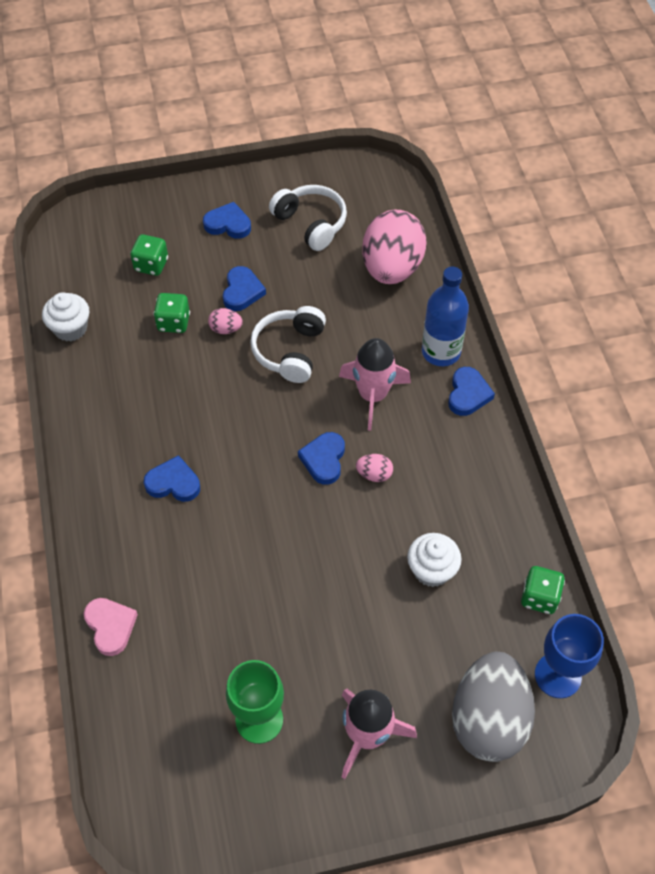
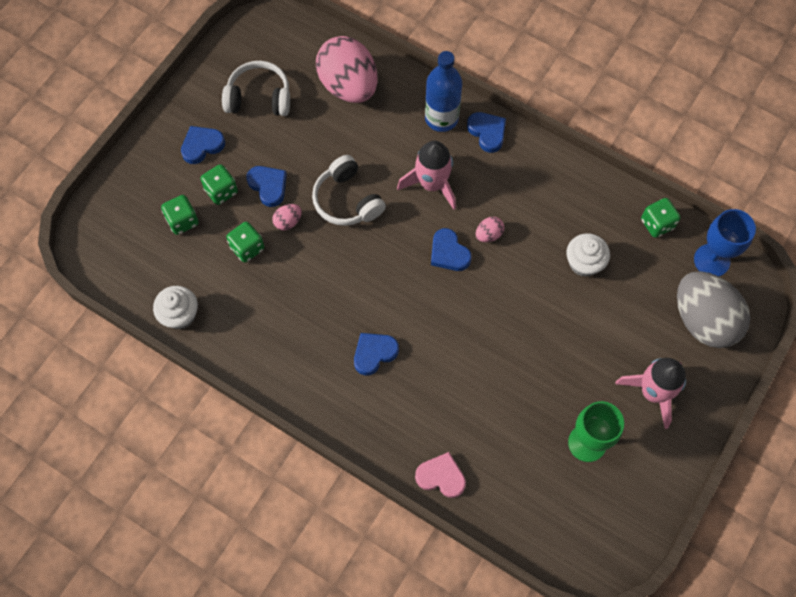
camera: 45 degrees left, 10 degrees up
none -> green dice [200,164,238,205]

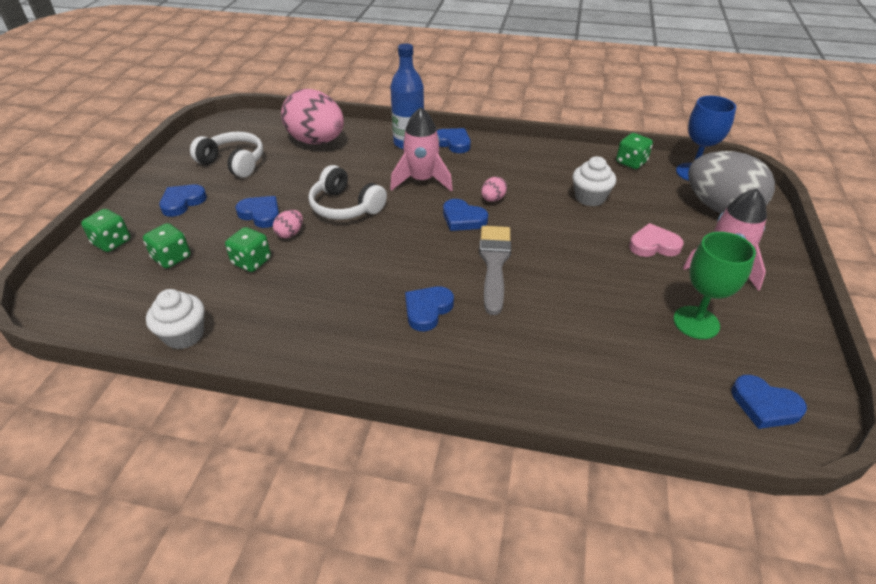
camera: 20 degrees left, 25 degrees down
green dice [200,164,238,205] -> green dice moved to [81,209,131,252]
white headphones [222,61,290,116] -> white headphones turned 45 degrees clockwise [190,132,263,178]
pink heart [415,452,466,498] -> pink heart moved to [629,223,684,257]
none -> grey brush [479,226,511,315]
none -> blue heart [731,375,807,429]

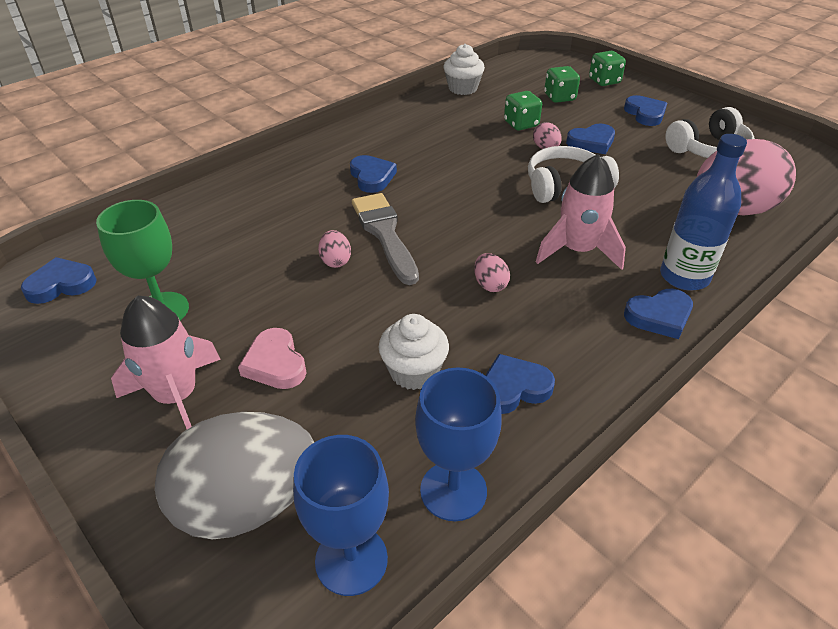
camera: 125 degrees right, 0 degrees up
blue heart [443,199,488,231] -> blue heart moved to [485,354,555,414]
grey brush [479,226,511,315] -> grey brush turned 150 degrees counterclockwise [352,193,419,285]
green dice [616,133,653,169] -> blue goblet [415,367,502,521]
pink heart [629,223,684,257] -> pink heart turned 120 degrees clockwise [238,328,306,389]
none -> pink egg [318,230,351,268]

